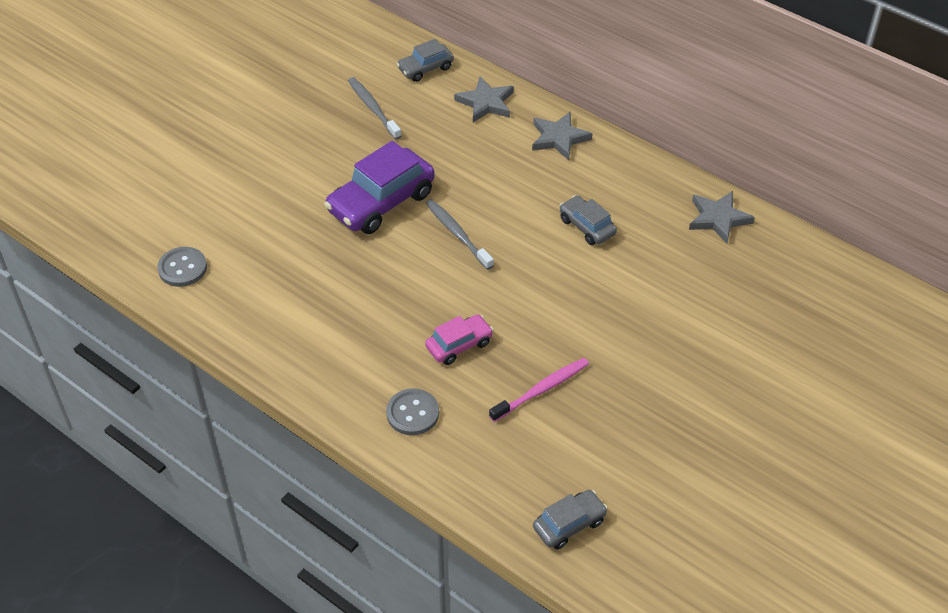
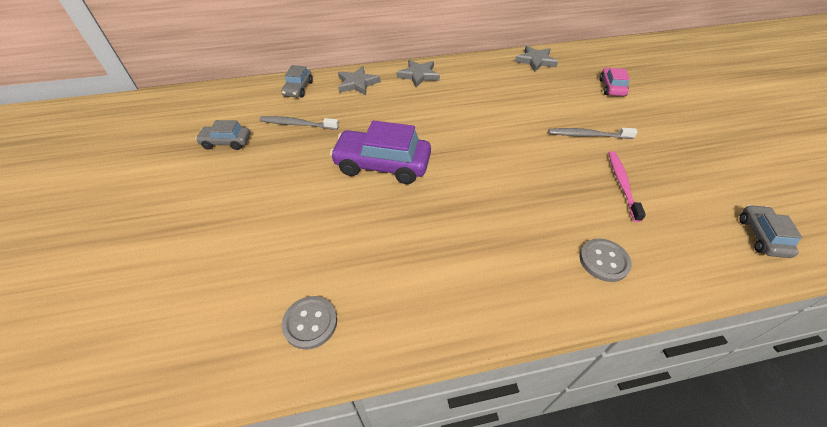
camera: 50 degrees left, 0 degrees up
purple car [324,141,435,234] -> purple car turned 105 degrees clockwise [330,120,431,184]
pink car [425,314,493,365] -> pink car moved to [599,68,630,96]
grey toothbrush [426,199,494,270] -> grey toothbrush moved to [548,128,638,139]
grey car [560,195,617,245] -> grey car moved to [195,120,250,150]

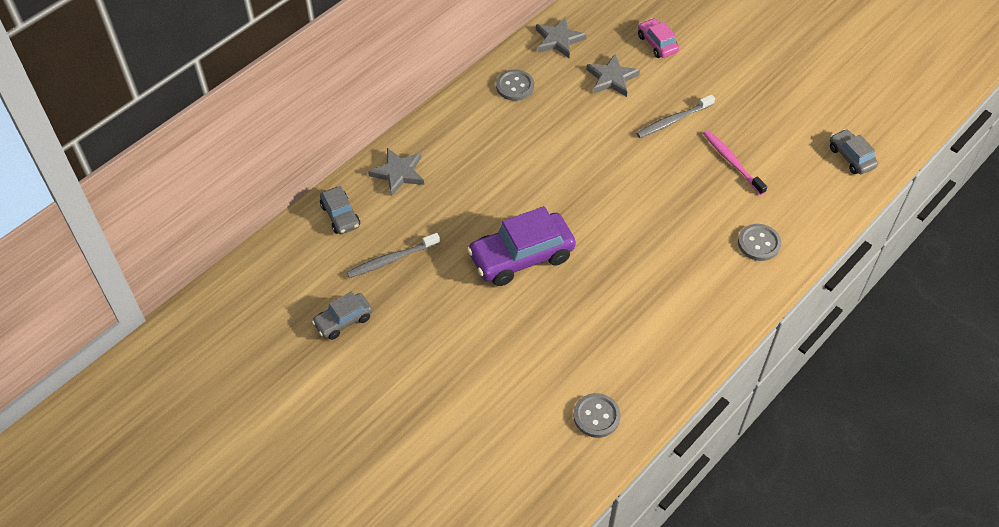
camera: 35 degrees left, 5 degrees up
grey star [397,60,440,88] -> grey star moved to [586,54,640,97]
none -> grey button [496,70,534,101]

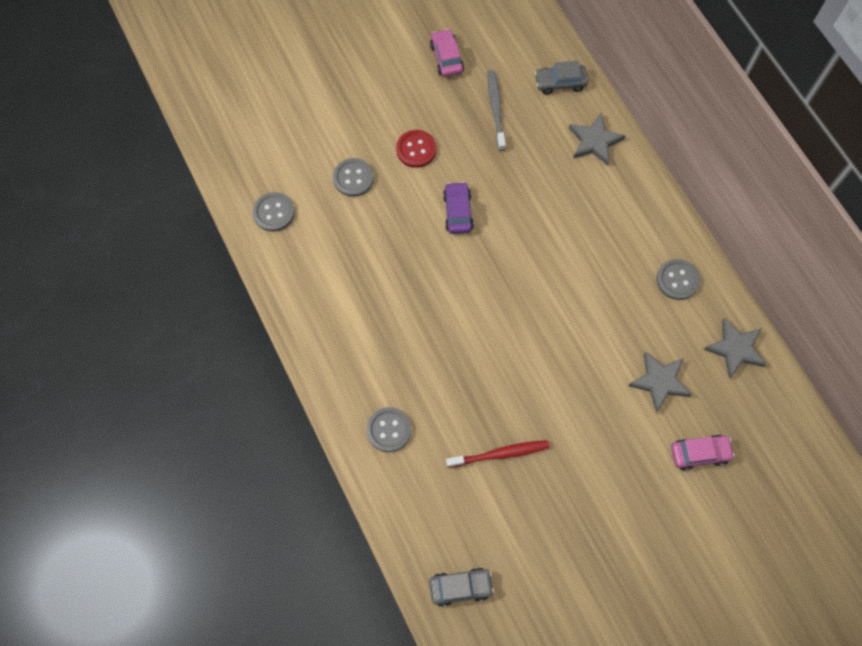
camera: 110 degrees right, 15 degrees up
grey car [312,291,373,340] -> pink car [430,29,464,77]
purple car [467,206,576,286] -> purple car [443,182,474,234], size x0.54
grey toothbrush [636,94,715,138] -> none
pink toothbrush [703,130,767,195] -> red toothbrush [446,440,550,468]
none -> grey button [333,158,374,197]
none -> red button [396,130,436,168]

